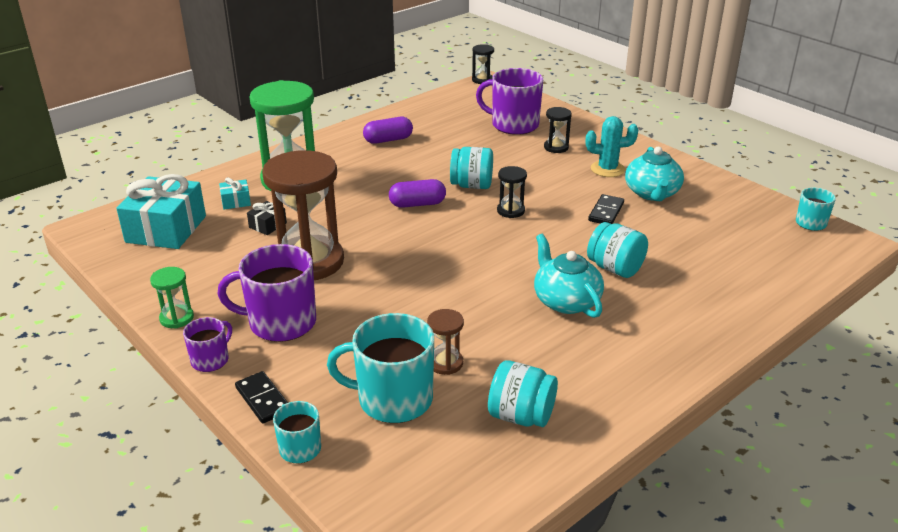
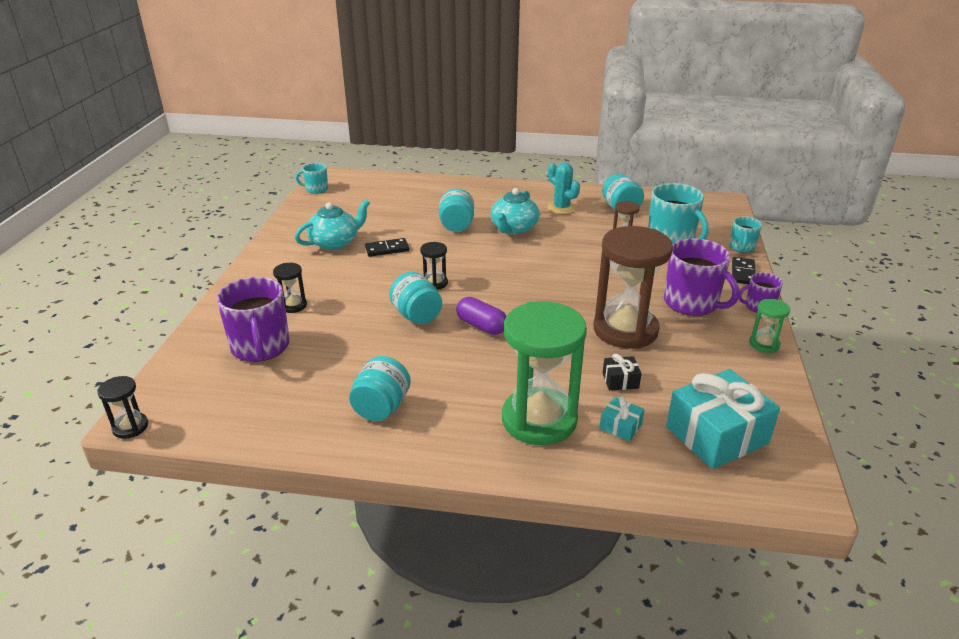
camera: 130 degrees left, 0 degrees up
purple capsule [363,117,413,144] -> turquoise jar [349,356,411,421]
turquoise cactus [586,116,638,177] -> turquoise cactus moved to [547,162,580,214]

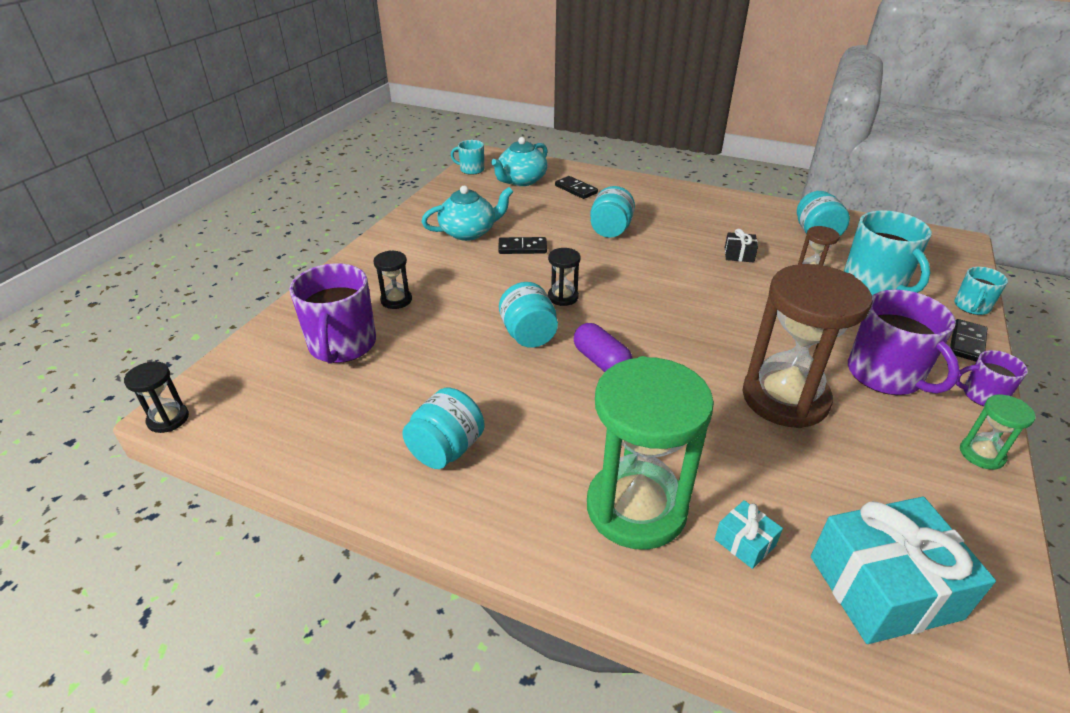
camera: 15 degrees right, 5 degrees up
turquoise teapot [491,188,539,234] -> turquoise teapot moved to [491,137,548,186]
turquoise cactus [547,162,580,214] -> none
black gift [603,354,641,390] -> black gift moved to [725,229,758,262]
none -> black domino [555,176,598,199]

